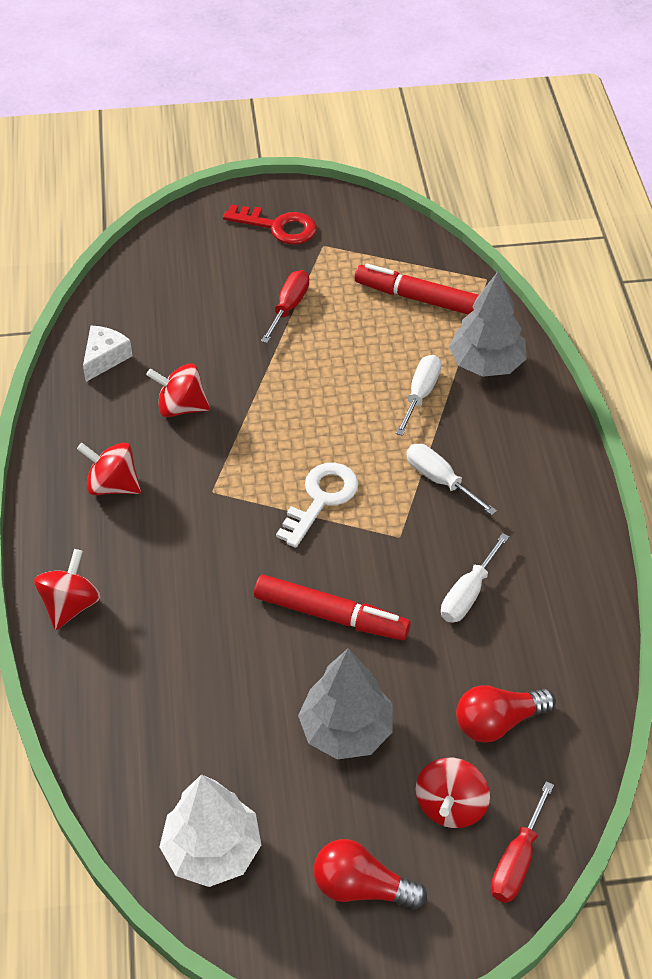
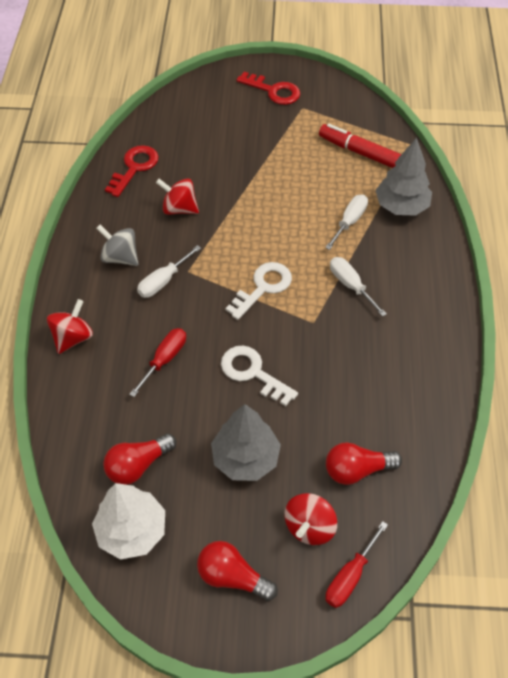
camera: 10 degrees right, 5 degrees up
red spinning top [77,442,141,495] -> grey spinning top [96,225,139,266]
white cheese [83,326,133,382] -> red key [105,145,159,197]
red marker [254,574,411,640] -> white key [221,346,298,406]
red screwdriver [261,270,309,343] -> red screwdriver moved to [129,328,186,397]
white screwdriver [441,533,509,623] -> white screwdriver moved to [137,245,201,298]
none -> red light bulb [103,433,176,485]

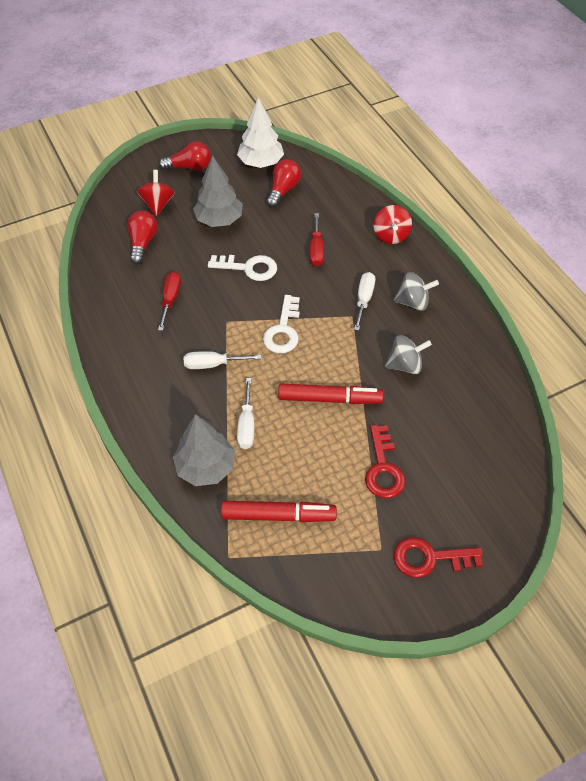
camera: 150 degrees right, 0 degrees up
red key [105,145,159,197] -> red key moved to [365,425,405,498]
red spinning top [156,178,199,215] -> grey spinning top [385,335,432,374]
red light bulb [326,442,402,485] -> red light bulb turned 45 degrees counterclockwise [127,210,158,264]
red screwdriver [326,521,388,608] -> red screwdriver moved to [158,271,181,331]
white screwdriver [330,257,387,317] -> white screwdriver turned 150 degrees clockwise [184,351,261,369]
none -> red marker [278,384,384,404]

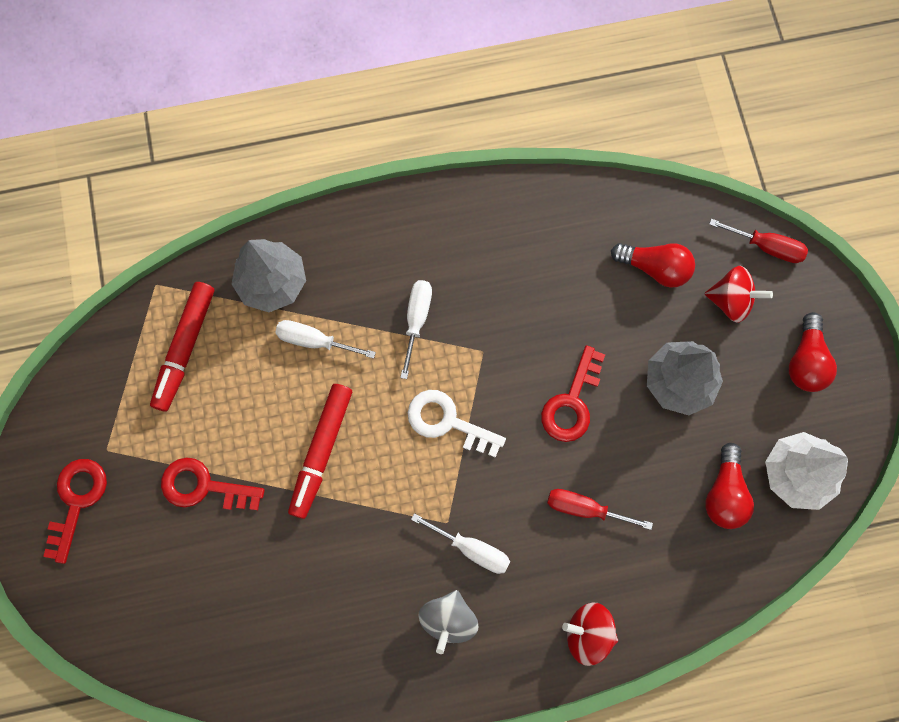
camera: 105 degrees right, 20 degrees up
red screwdriver [158,271,181,331] -> red screwdriver moved to [709,219,808,263]
white key [208,255,277,281] -> red key [541,345,605,442]
red light bulb [266,159,301,208] -> red light bulb turned 60 degrees clockwise [705,443,754,529]
grey spinning top [385,335,432,374] -> none

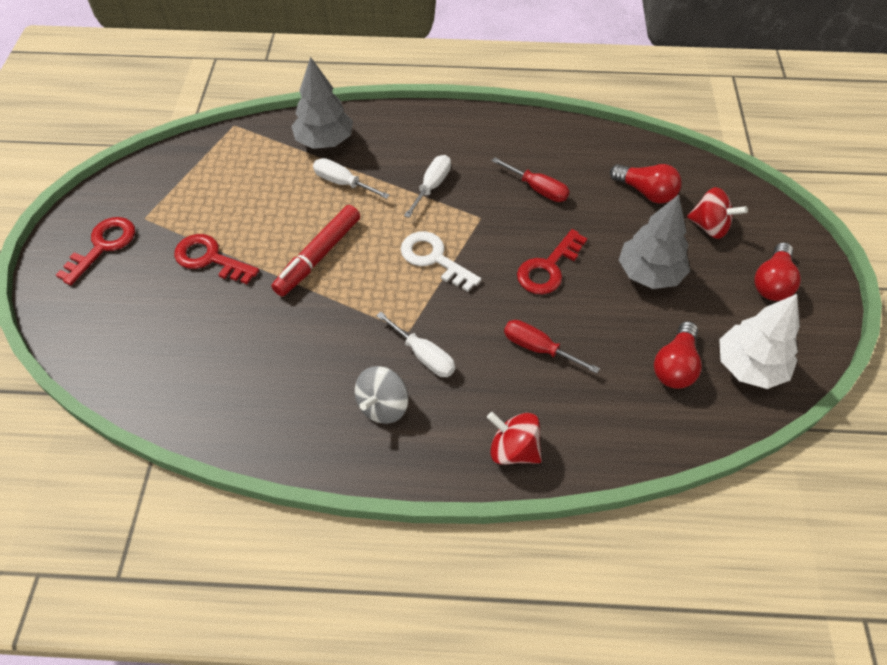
camera: 15 degrees right, 20 degrees down
red marker [150,282,214,412] -> none
red screwdriver [709,219,808,263] -> red screwdriver moved to [492,157,569,202]

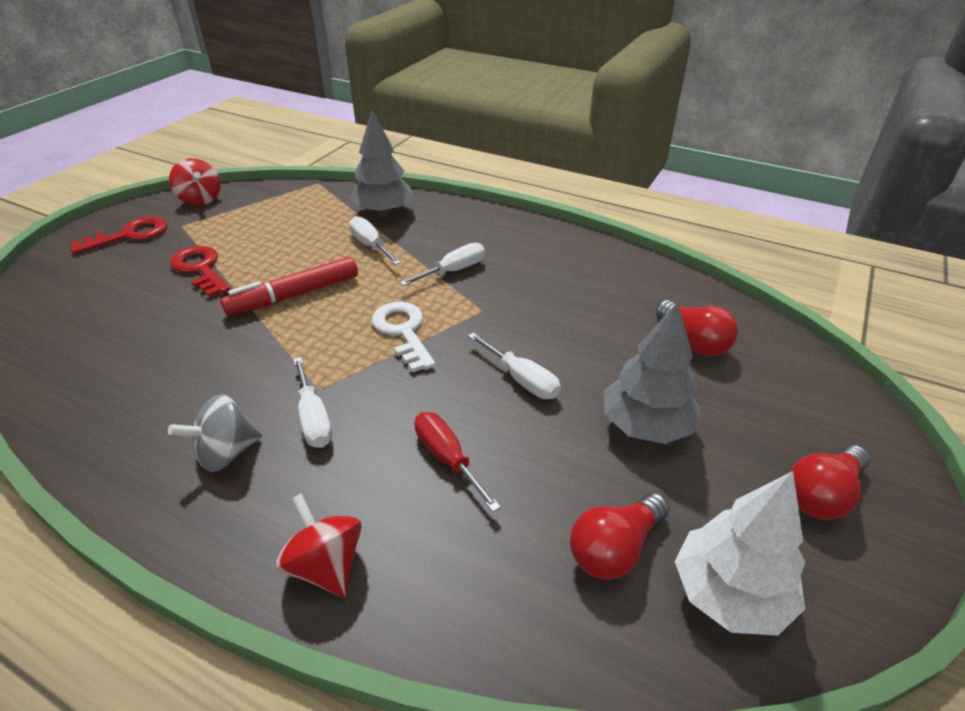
camera: 25 degrees right, 15 degrees down
red screwdriver [492,157,569,202] -> none
red key [517,229,587,294] -> white screwdriver [468,332,561,399]
red spinning top [687,187,748,239] -> red spinning top moved to [169,158,221,206]

